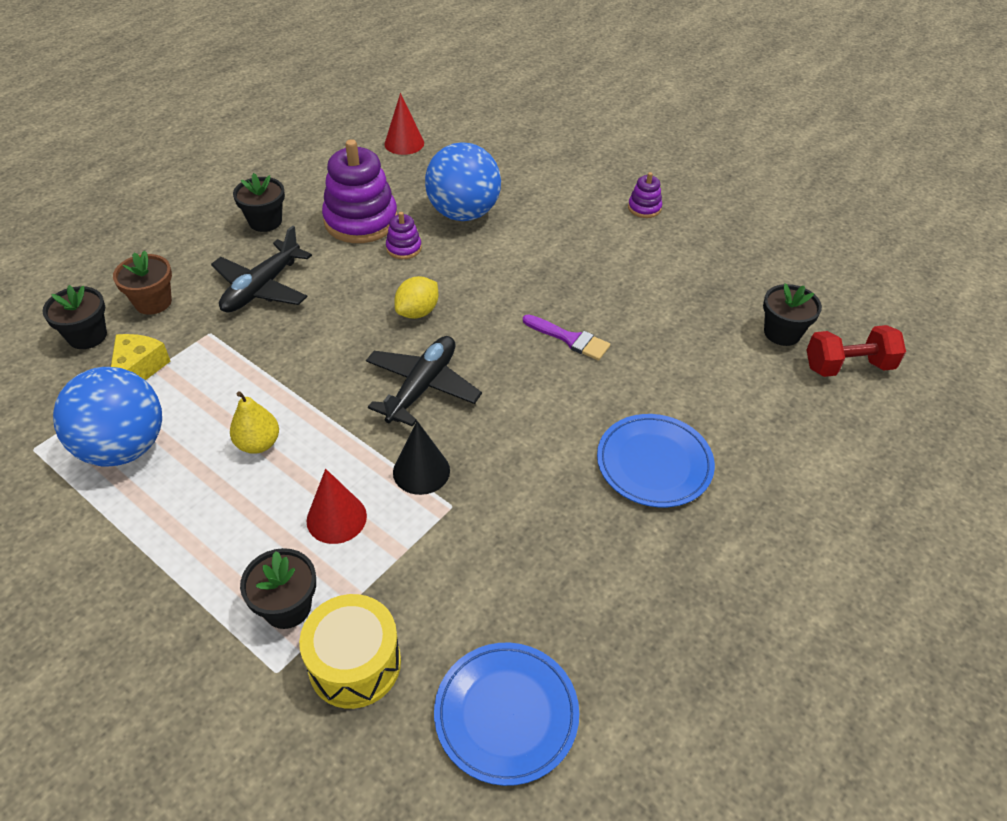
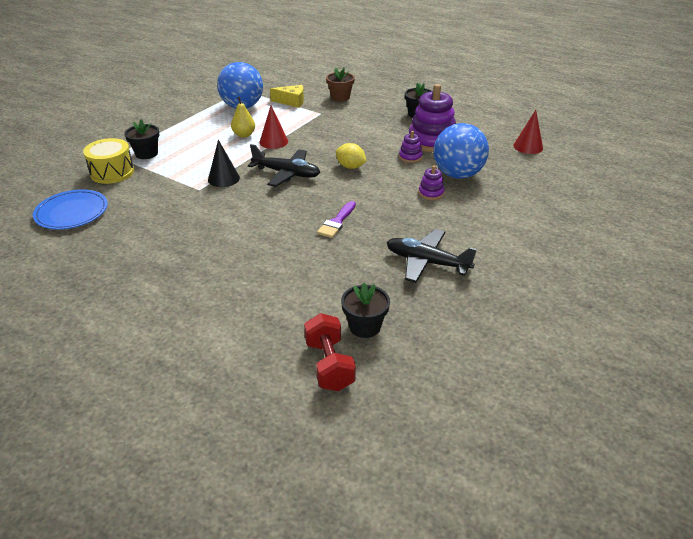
camera: 85 degrees right, 10 degrees down
black flower pot [42,285,107,349] -> none
black plane [211,226,312,313] -> black plane moved to [387,229,477,283]
red cone [307,469,367,544] -> red cone moved to [260,106,288,149]
blue plate [597,414,715,507] -> none
purple stacking toy [628,172,662,218] -> purple stacking toy moved to [418,165,444,200]

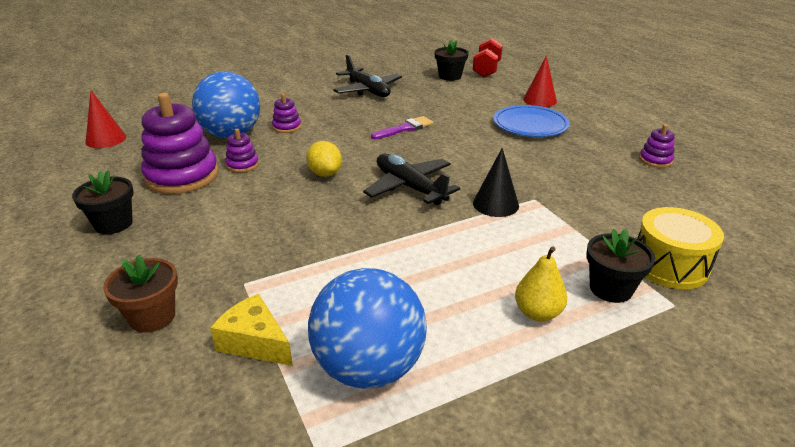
camera: 150 degrees left, 5 degrees down
blue plate [33,189,108,230] -> blue plate moved to [493,105,570,137]
yellow pear [231,96,255,138] -> yellow pear moved to [515,246,567,321]
red cone [260,106,288,149] -> red cone moved to [523,56,557,107]
none -> purple stacking toy [639,124,675,168]

